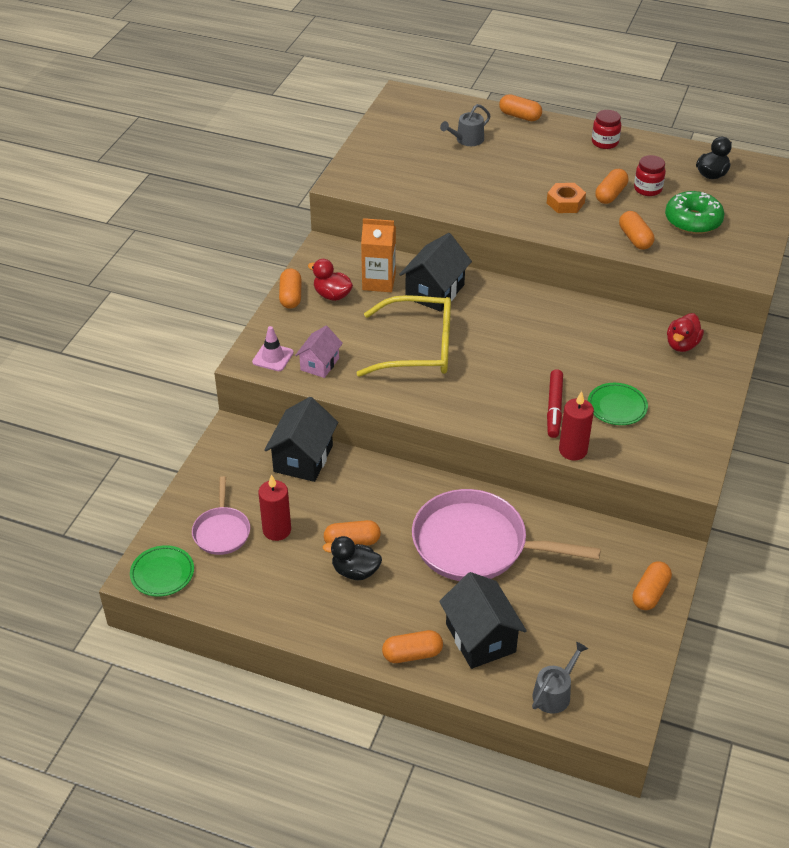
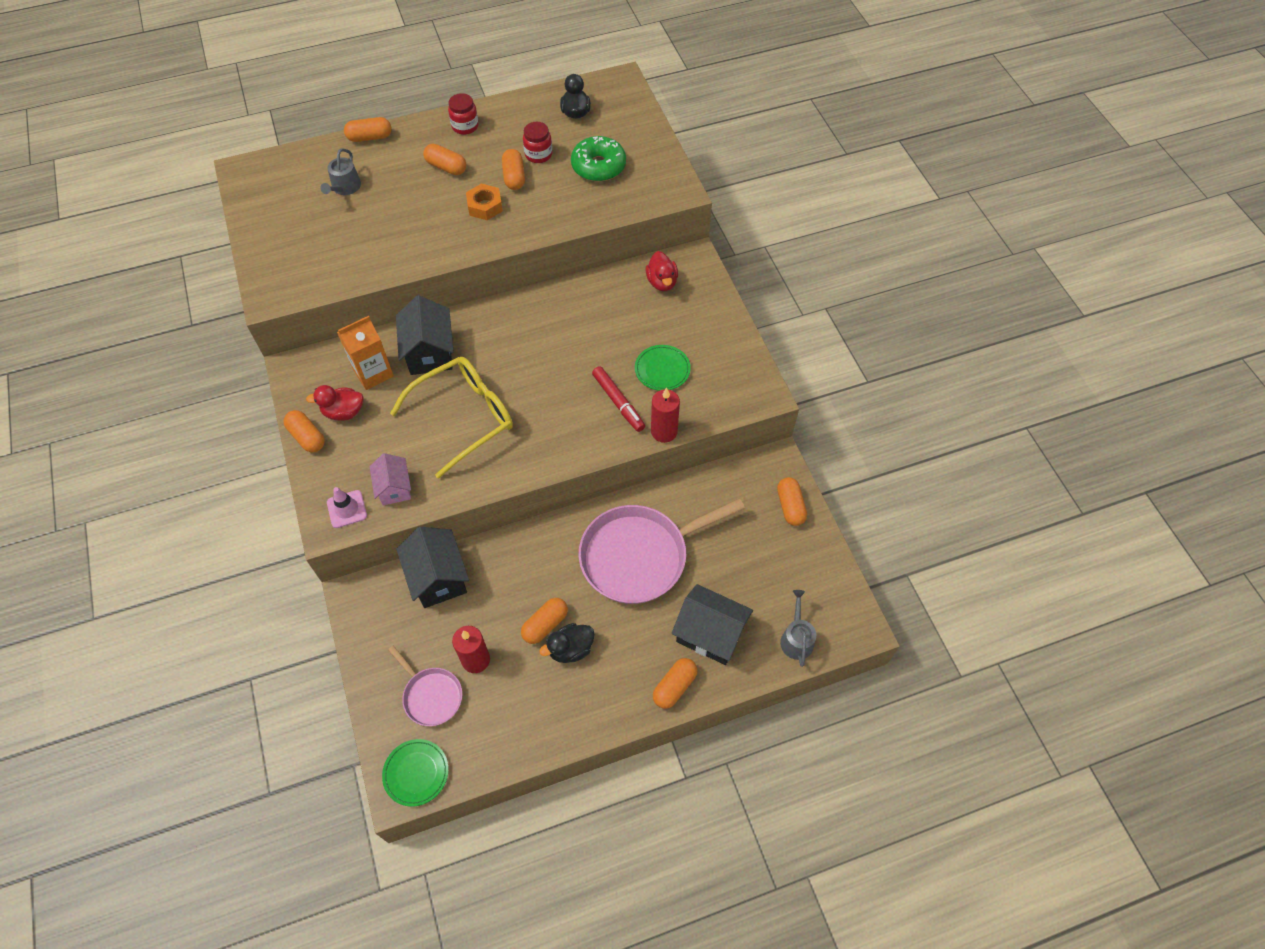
camera: 40 degrees left, 15 degrees up
orange capsule [619,211,654,250] -> orange capsule moved to [423,144,467,175]

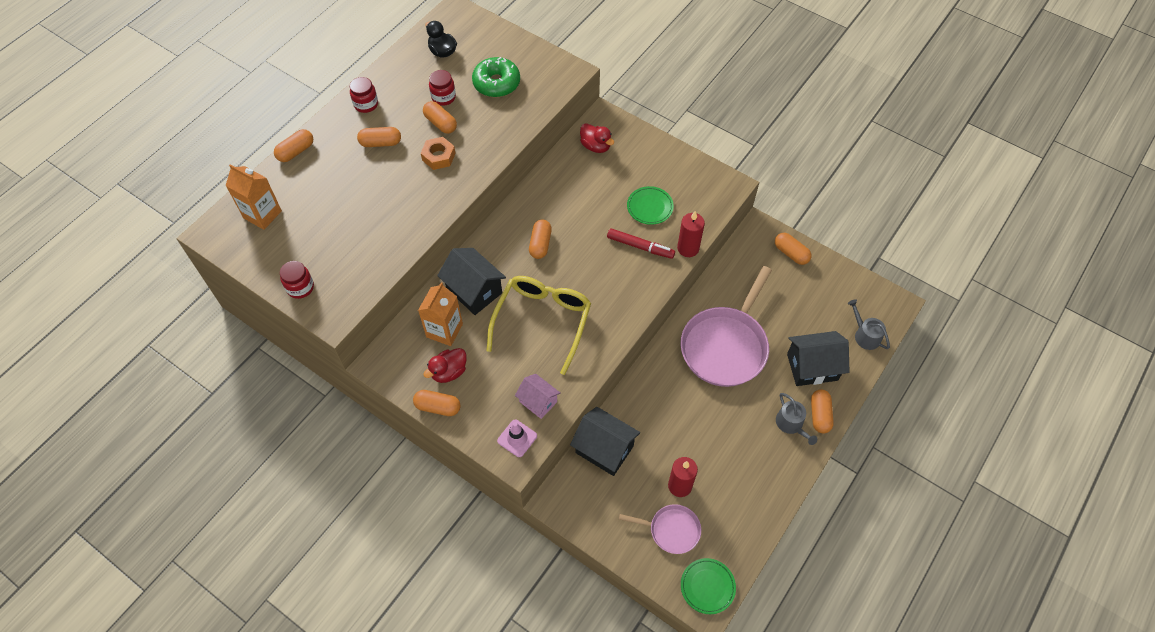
camera: 35 degrees left, 0 degrees up
grey watering can [320,148,361,195] -> grey watering can moved to [776,393,817,445]
orange capsule [521,598,568,644] -> orange capsule moved to [529,219,552,259]
black duck [539,623,595,663] -> none
none -> orange carton [225,164,282,230]
none -> red jar [280,261,314,299]

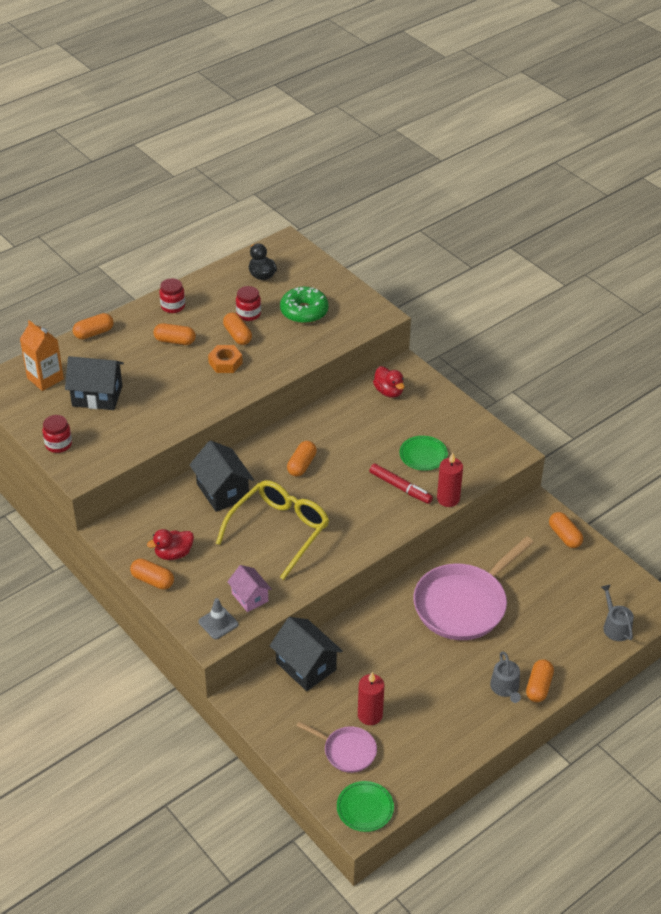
camera: 15 degrees right, 15 degrees down
orange carton [418,282,463,346] -> none
pink traffic cone [497,420,537,457] -> grey traffic cone [198,598,238,639]
black house [787,331,849,386] -> black house moved to [65,356,124,410]

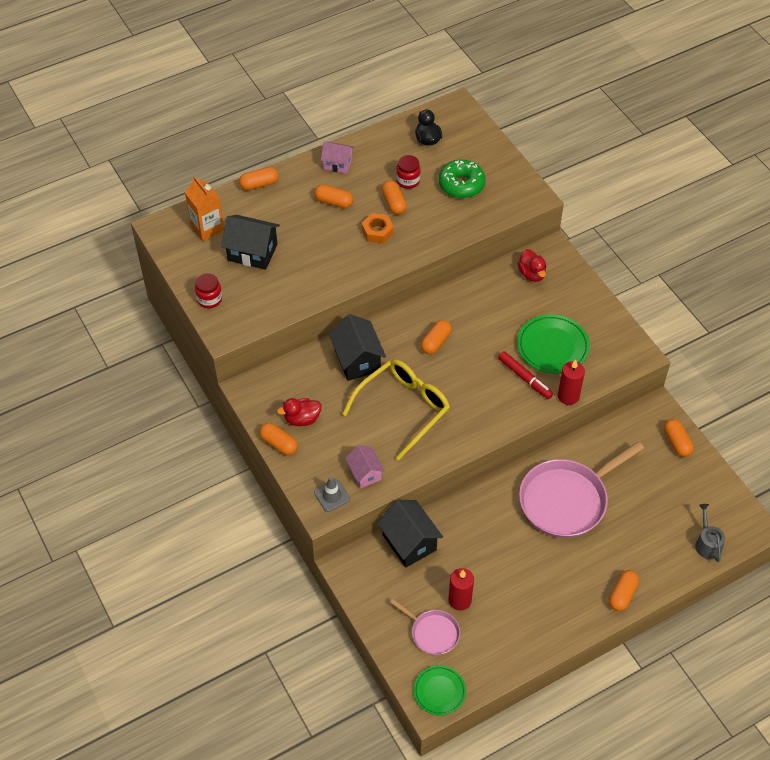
camera: 10 degrees right, 10 degrees up
red jar [159,278,185,313] -> pink house [321,142,354,174]
green plate [399,436,448,471] -> green plate [517,314,590,374], size x1.56
grey watering can [490,652,521,703] -> none

